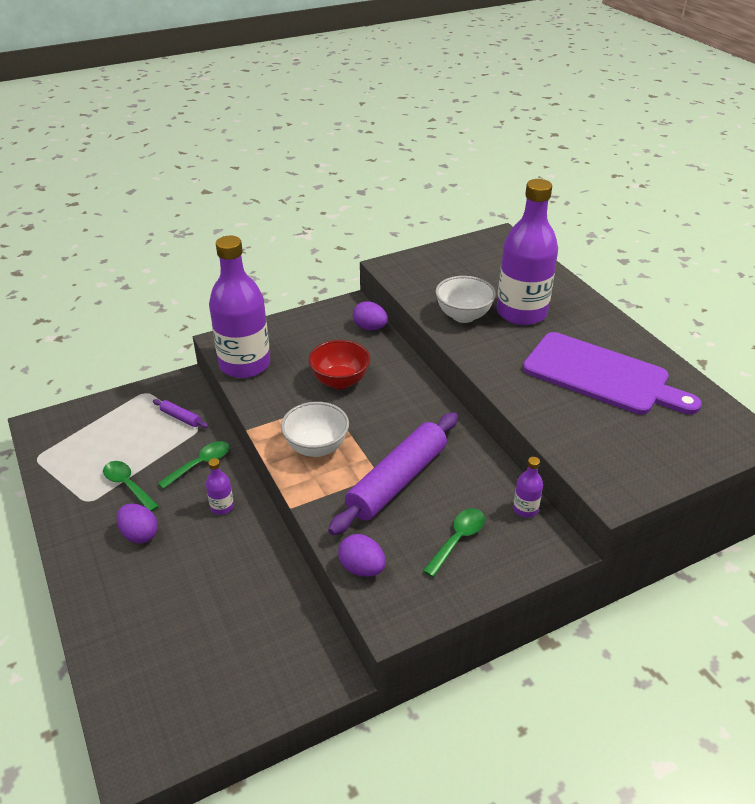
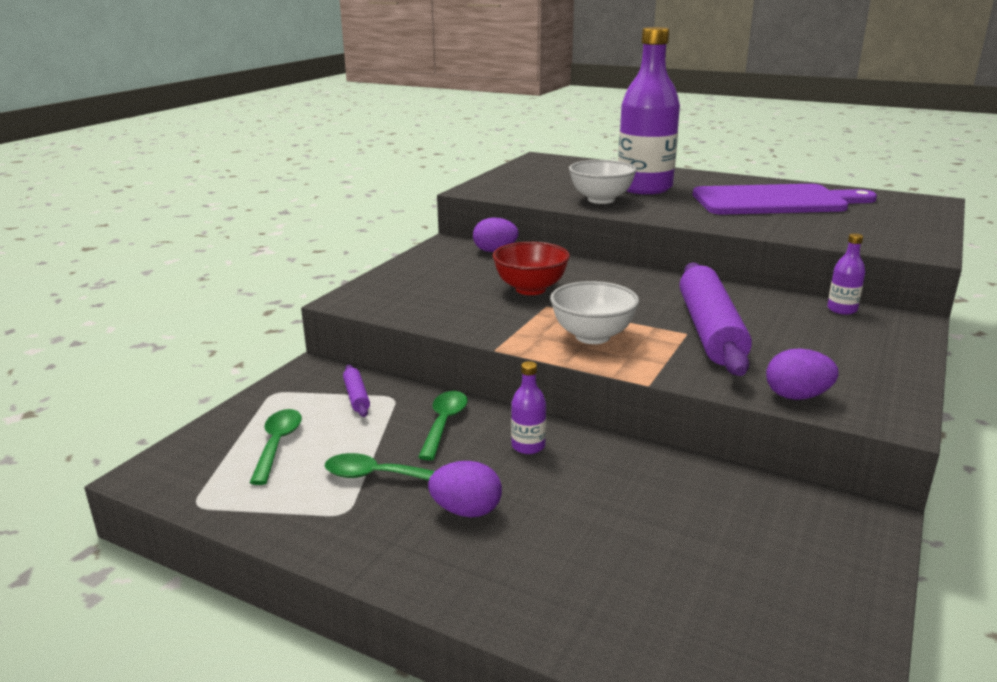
camera: 35 degrees left, 15 degrees down
purple rolling pin [153,399,209,428] -> purple rolling pin turned 75 degrees clockwise [343,365,370,417]
purple bottle [209,236,270,378] -> none
green spoon [423,508,485,577] -> green spoon moved to [249,409,302,485]

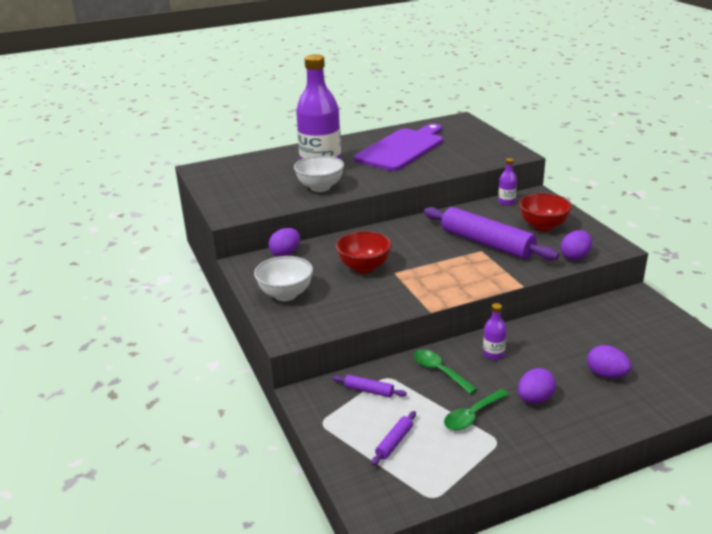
camera: 50 degrees left, 5 degrees up
green spoon [249,409,302,485] -> purple rolling pin [371,411,416,466]
white bowl [550,281,639,344] -> white bowl moved to [254,256,313,301]
none -> red bowl [519,193,572,231]
none -> purple egg [587,345,631,379]

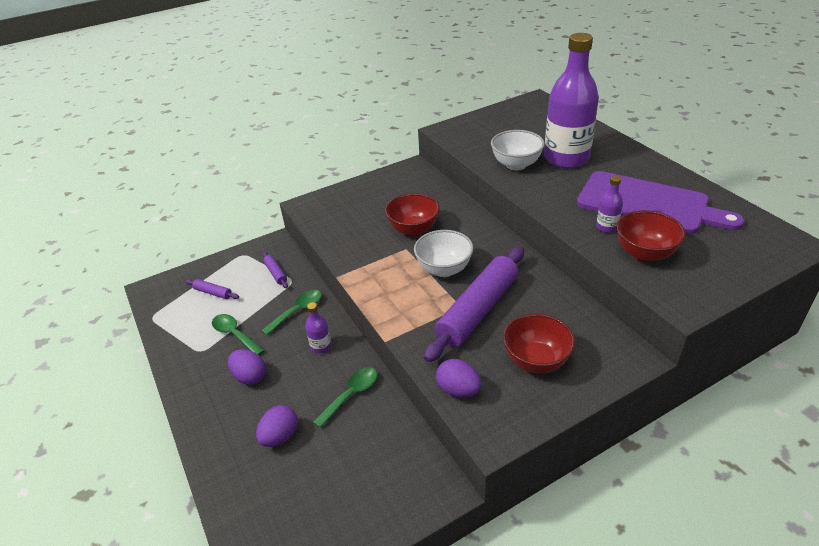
camera: 85 degrees right, 10 degrees up
white bowl [254,256,313,301] -> white bowl moved to [414,230,474,277]
purple egg [269,228,300,257] -> none
purple rolling pin [332,375,407,397] -> purple rolling pin turned 45 degrees counterclockwise [263,252,288,288]
purple bottle [498,158,517,205] -> purple bottle moved to [596,176,623,233]
none -> green spoon [313,367,377,428]
none -> red bowl [616,210,686,262]

